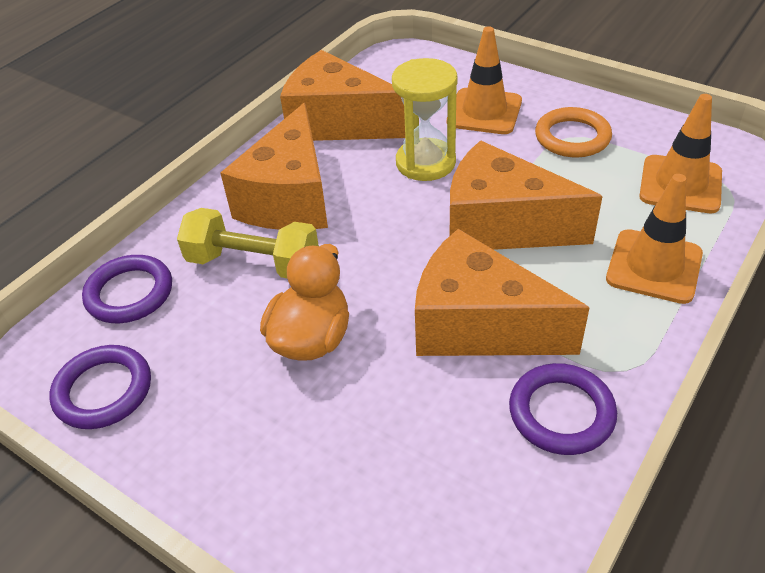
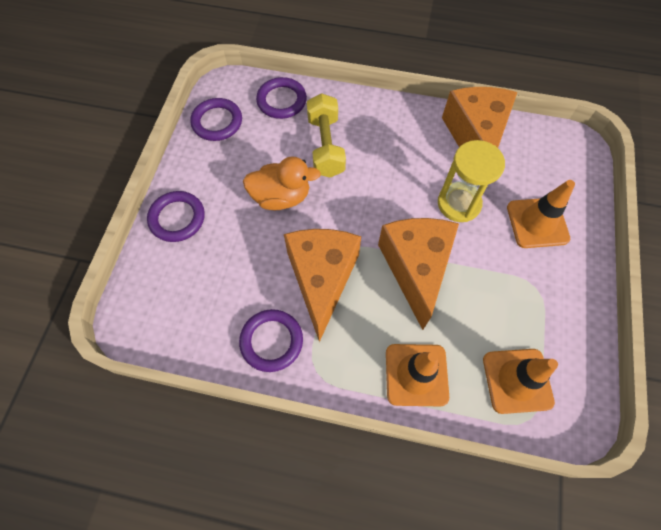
camera: 65 degrees right, 20 degrees up
orange cheese [220,103,328,230] -> none
orange ring [535,107,612,158] -> none
none -> purple ring [147,191,205,242]

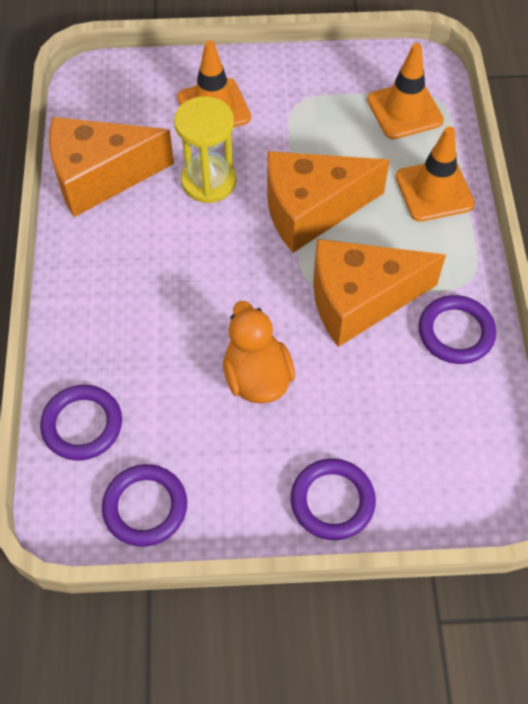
camera: 105 degrees left, 5 degrees down
yellow dumbbell [307,93,346,178] -> none

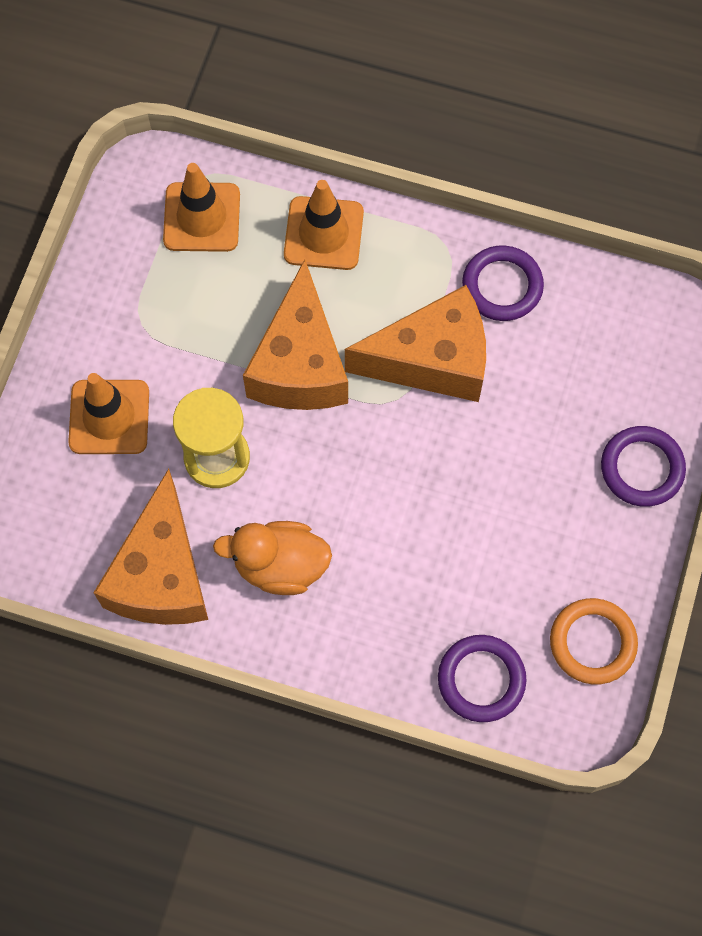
camera: 70 degrees left, 10 degrees up
purple ring [102,464,187,547] -> orange ring [550,598,638,685]
orange duck [223,301,295,404] -> orange duck moved to [213,521,332,595]
orange cheese [313,239,446,347] -> orange cheese turned 105 degrees counterclockwise [345,285,486,402]

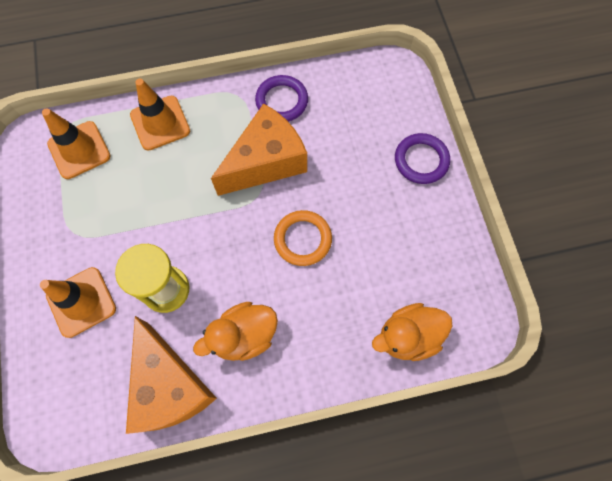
camera: 30 degrees left, 0 degrees up
orange cheese [243,259,348,410] -> none
purple ring [438,635,526,722] -> orange duck [372,303,452,361]
orange ring [550,598,638,685] -> orange ring moved to [274,210,332,266]

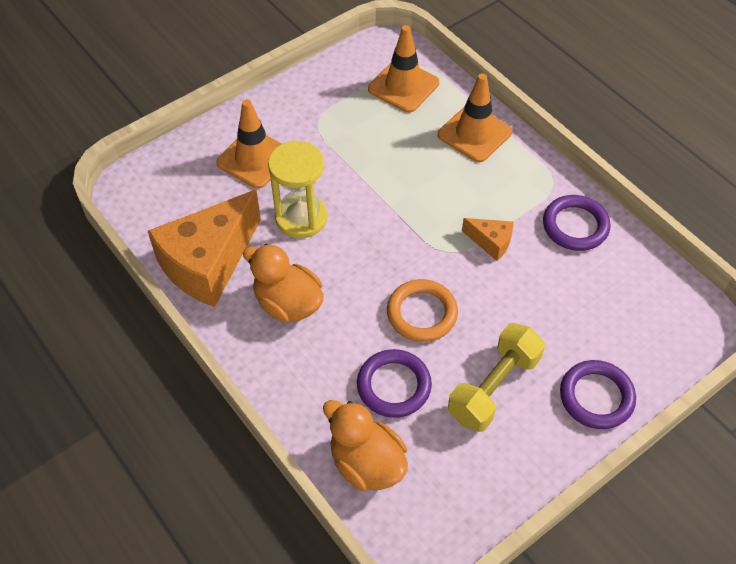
camera: 65 degrees right, 15 degrees down
orange cheese [211,103,307,196] -> orange cheese [462,218,514,261], size x0.44
none -> purple ring [357,349,432,418]
none -> yellow dumbbell [448,323,545,432]

